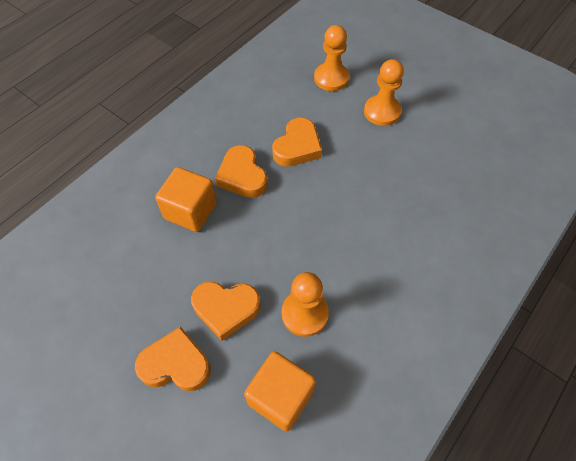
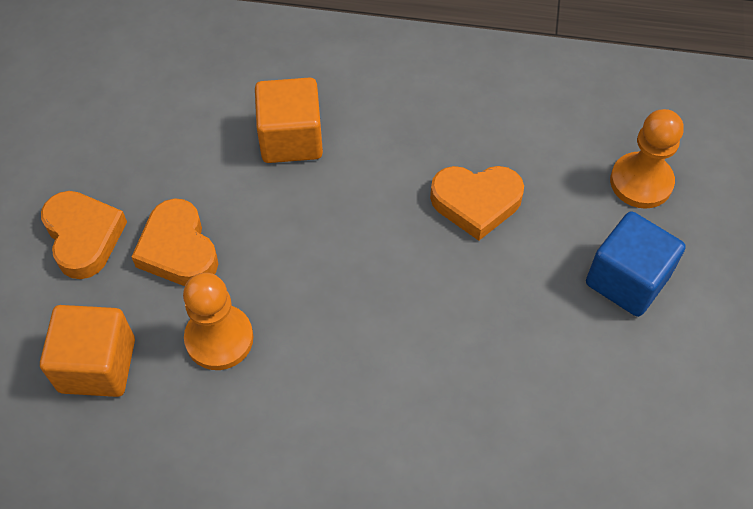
camera: 60 degrees right, 0 degrees up
orange heart [215,145,268,198] -> none
orange pawn [364,59,404,126] -> blue cube [586,211,686,317]

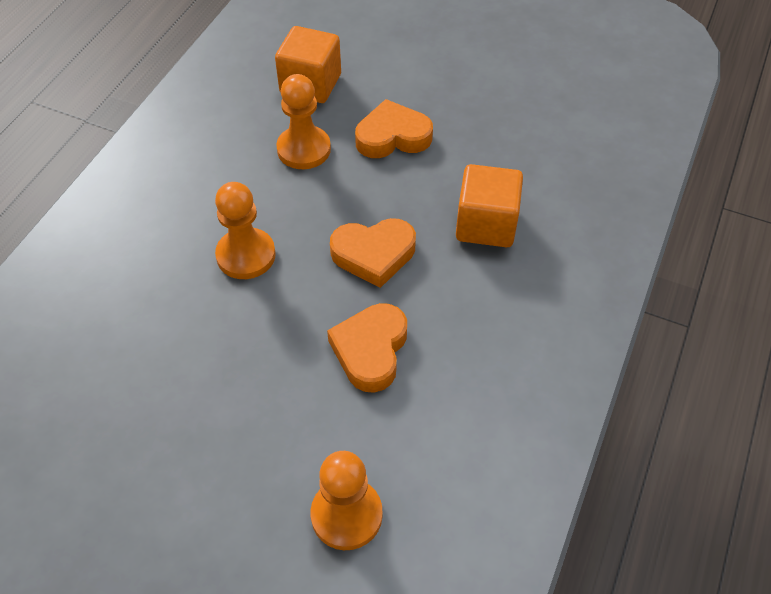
camera: 105 degrees right, 5 degrees down
orange heart [41,191,127,279] -> orange heart moved to [330,218,416,288]
blue cube [586,211,686,317] -> none
none -> orange pawn [215,182,276,279]

